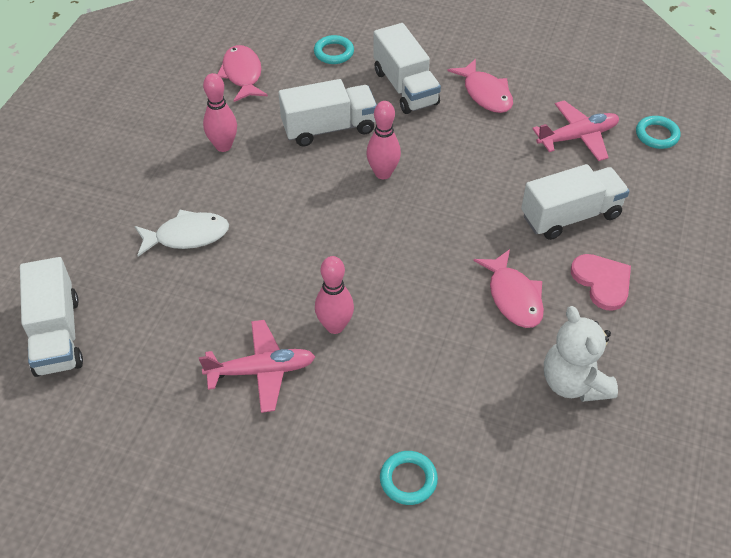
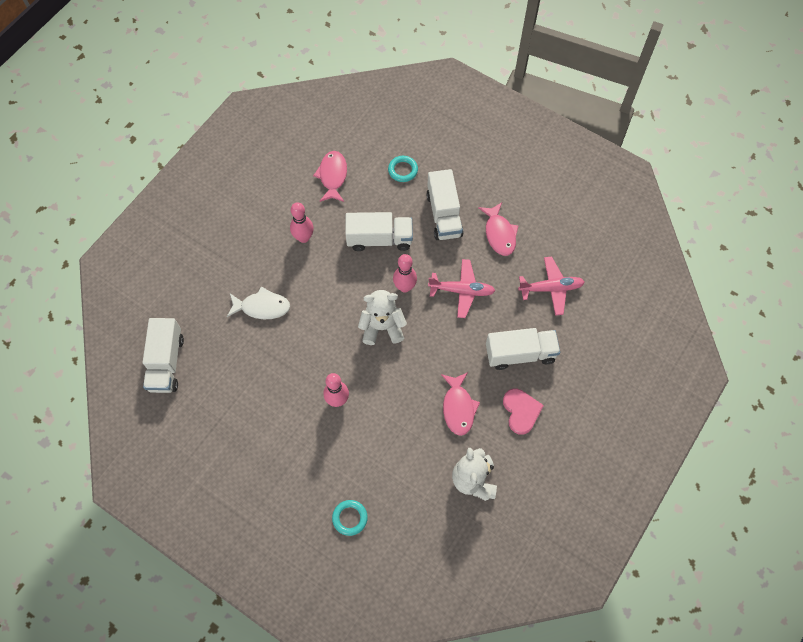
camera: 15 degrees right, 15 degrees up
pink plane [199,320,315,413] -> pink plane moved to [428,259,495,318]
turquoise ring [636,116,680,149] -> none
none -> white teddy bear [358,290,407,345]

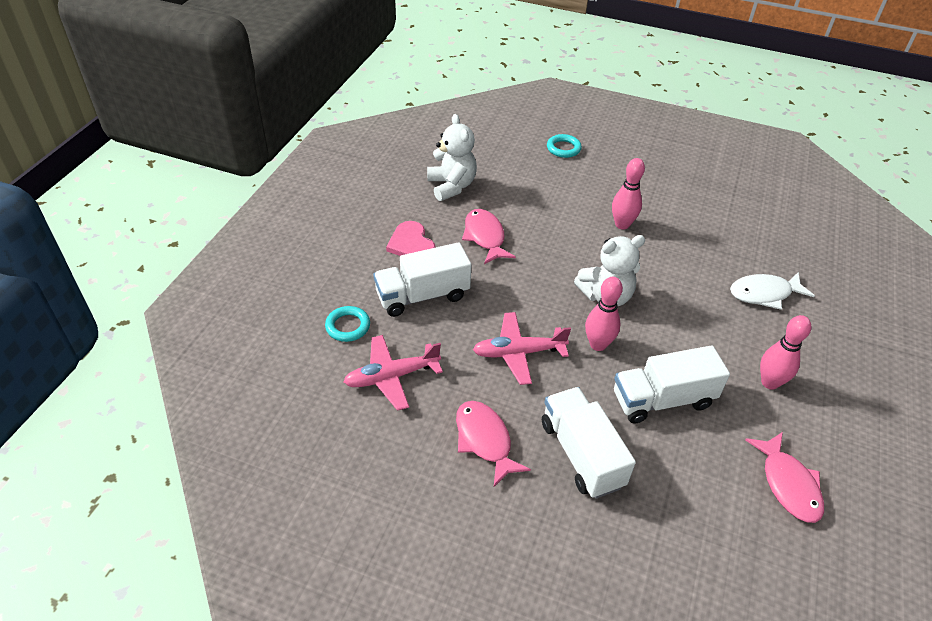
camera: 165 degrees right, 20 degrees down
white truck [143,318,184,393] -> none
turquoise ring [388,156,418,182] -> turquoise ring moved to [325,306,370,342]

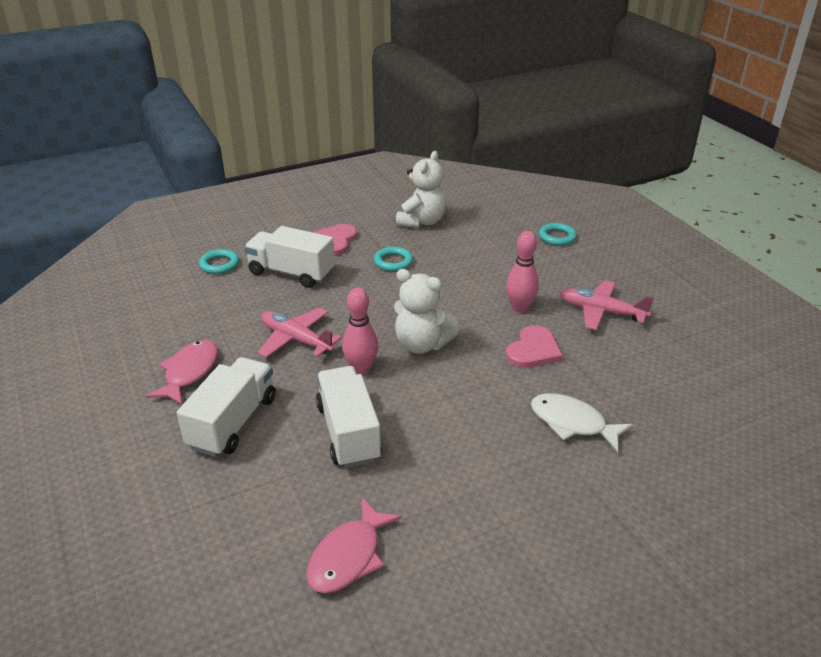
camera: 45 degrees right, 10 degrees down
pink plane [343,335,443,411] -> pink plane moved to [560,280,654,330]
pink fish [462,209,516,264] -> turquoise ring [374,247,413,271]
white truck [614,345,730,424] -> white truck turned 45 degrees clockwise [316,366,382,468]
pink bowling pin [760,315,811,390] -> none
none -> pink heart [506,325,563,368]

